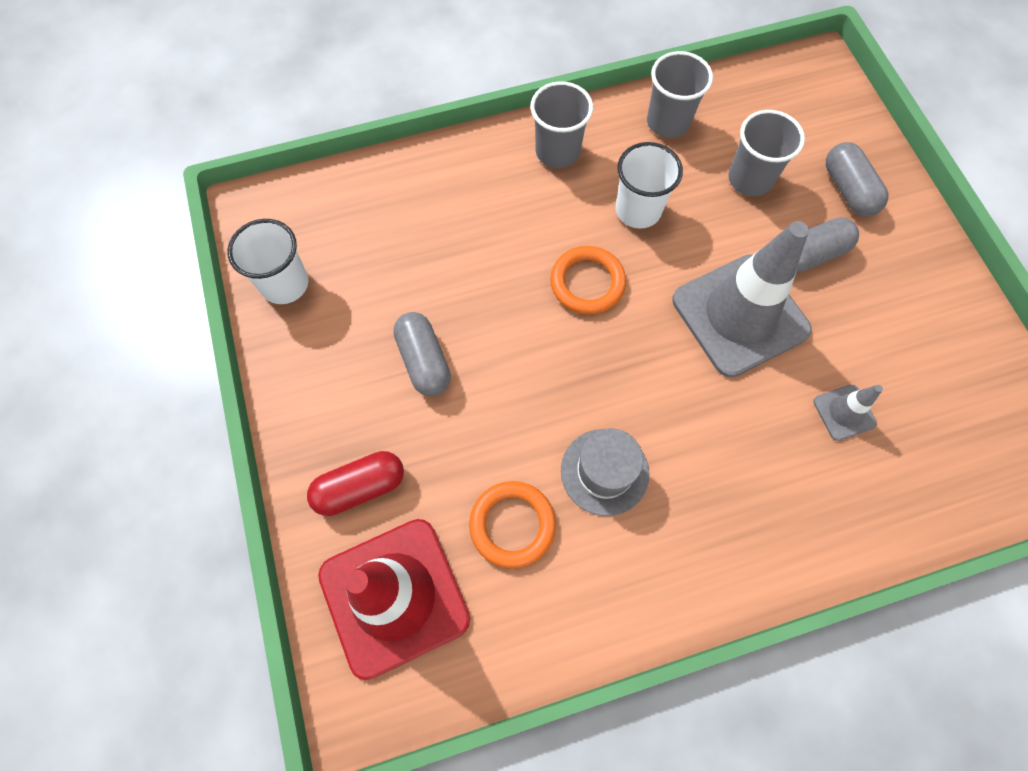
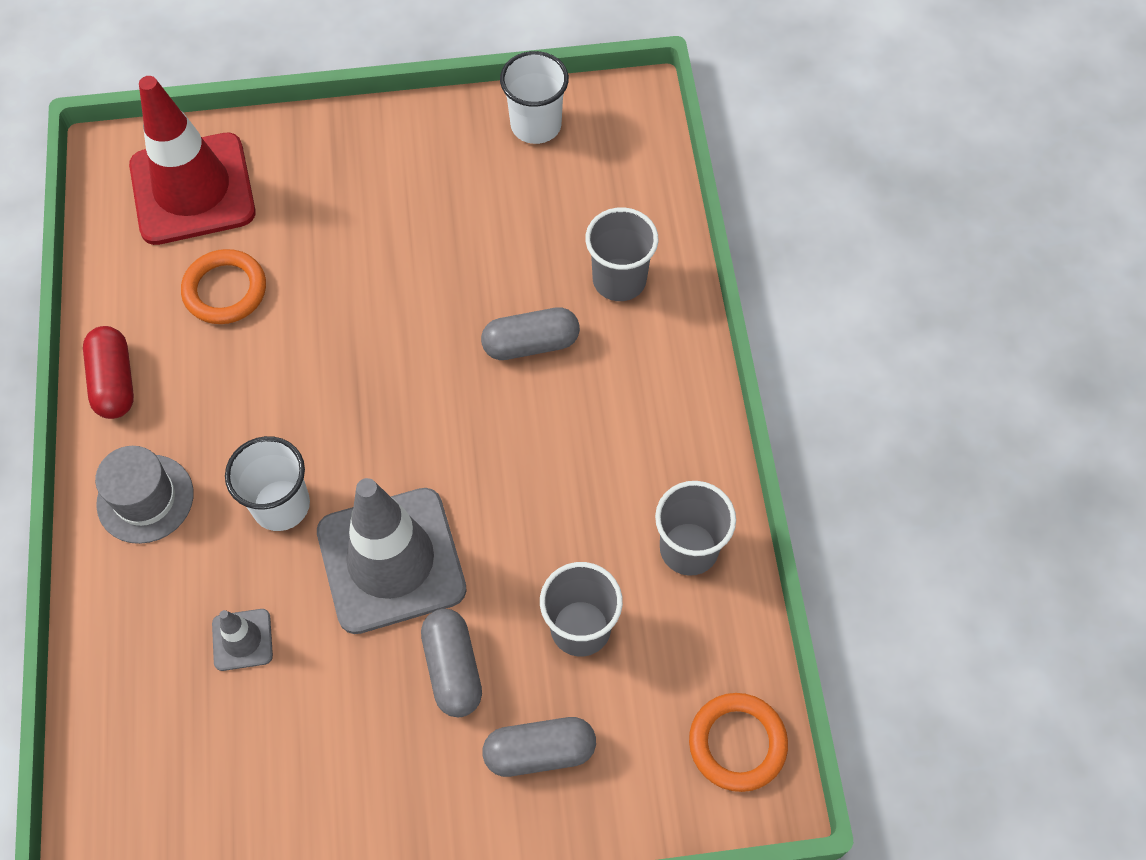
camera: 100 degrees right, 5 degrees down
red capsule [307,451,404,516] -> red capsule moved to [83,326,134,419]
grey capsule [393,312,451,396] -> grey capsule moved to [481,307,580,360]
grey cup [530,81,593,168] -> grey cup moved to [585,208,659,301]
orange ring [550,246,626,315] -> orange ring moved to [689,693,788,792]
grey hat [561,428,649,516] -> grey hat moved to [95,446,194,544]
white cup [616,142,683,229] -> white cup moved to [225,436,310,531]

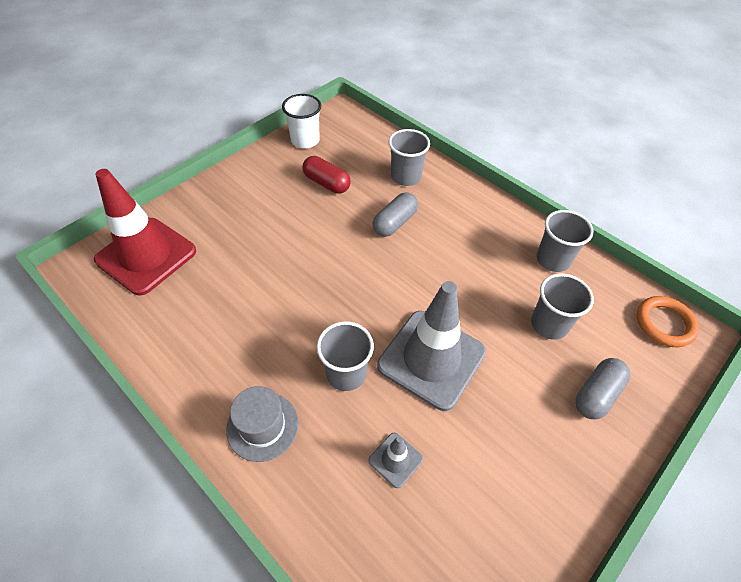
camera: 40 degrees left, 10 degrees down
red capsule [83,326,134,419] -> red capsule moved to [302,156,351,194]
orange ring [181,249,266,324] -> none
white cup [225,436,310,531] -> grey cup [317,321,374,391]
grey capsule [421,609,482,717] -> none

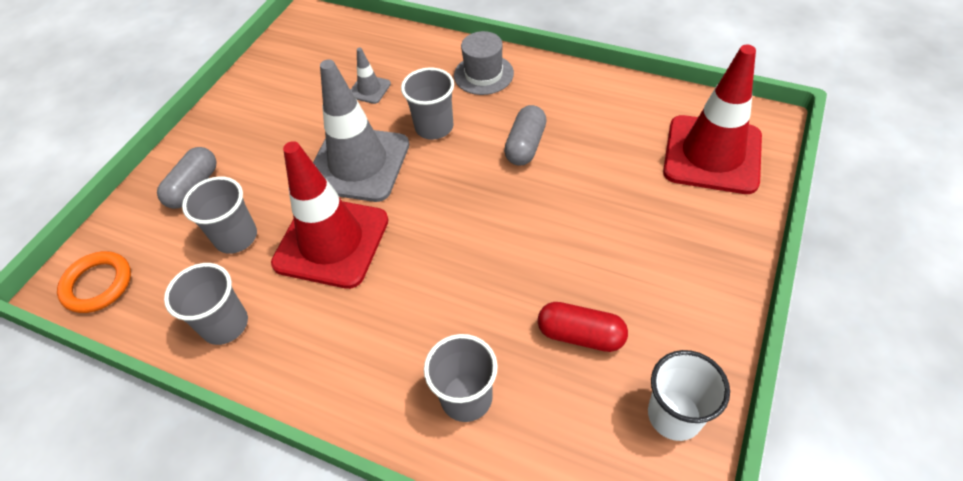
camera: 165 degrees right, 0 degrees up
grey capsule [372,192,418,237] -> grey capsule moved to [504,105,547,166]
none -> red traffic cone [271,141,389,289]

